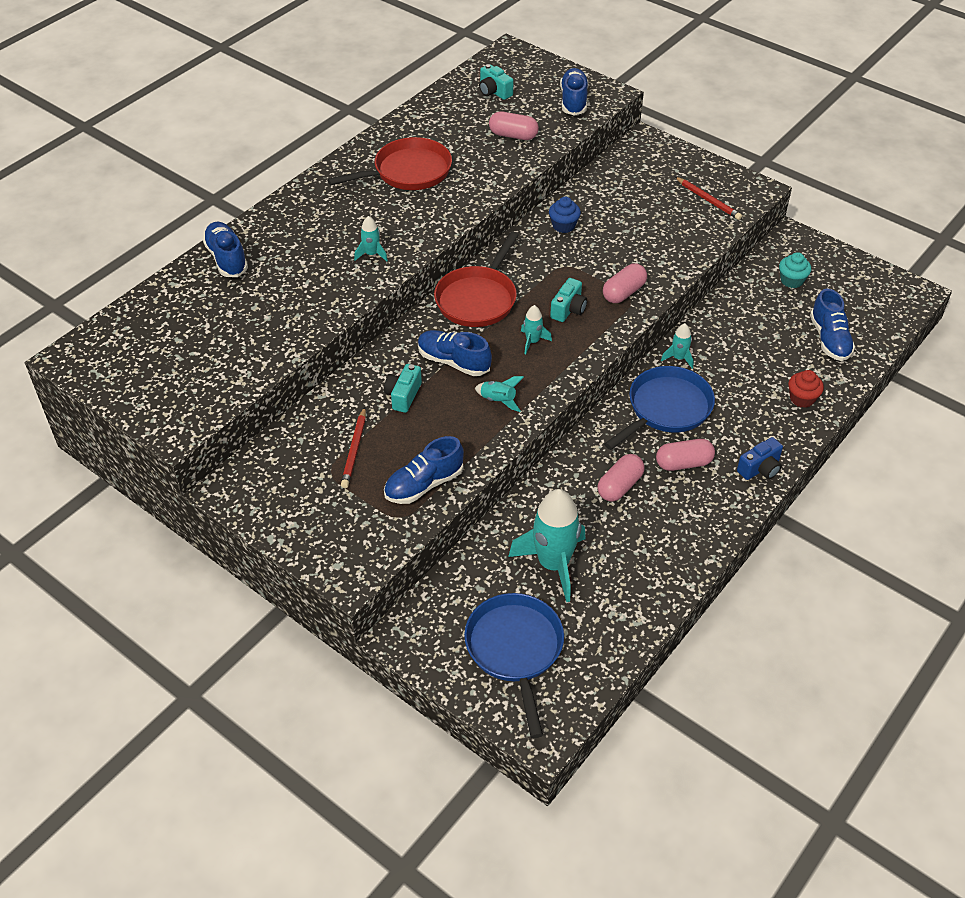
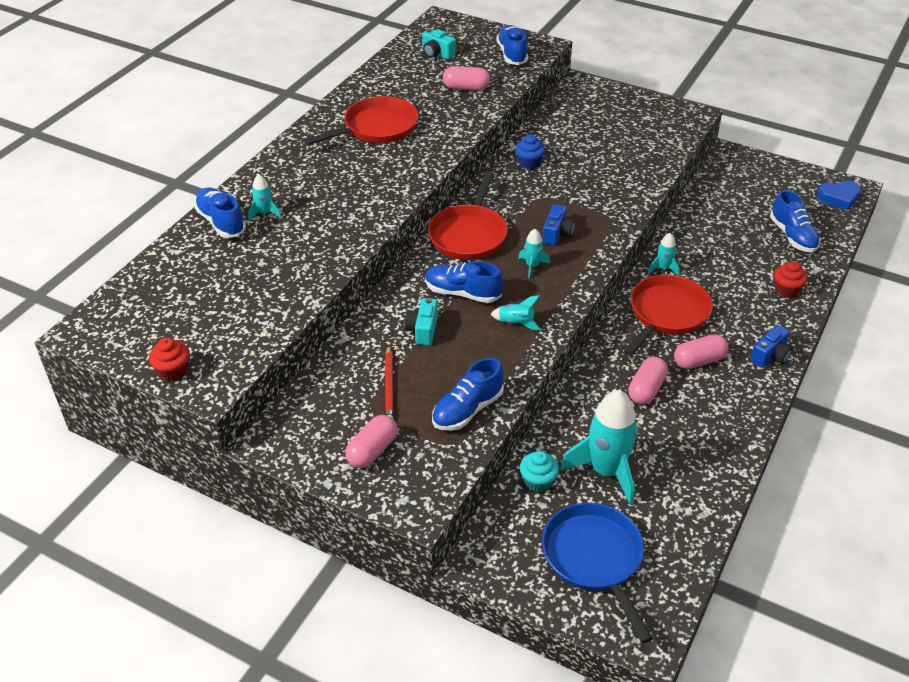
camera: 10 degrees left, 5 degrees down
turquoise rocket [354,216,388,261] -> turquoise rocket moved to [248,174,282,221]
turquoise camera [550,278,587,322] -> blue camera [542,204,575,246]
pink capsule [603,263,647,303] -> pink capsule moved to [345,415,398,468]
blue pan [604,366,715,450] -> red pan [624,275,713,356]
red pencil [675,177,742,220] -> none
turquoise cupcake [779,252,811,288] -> turquoise cupcake moved to [520,451,559,493]
none -> red cupcake [149,338,190,381]
none -> blue heart [817,181,861,210]

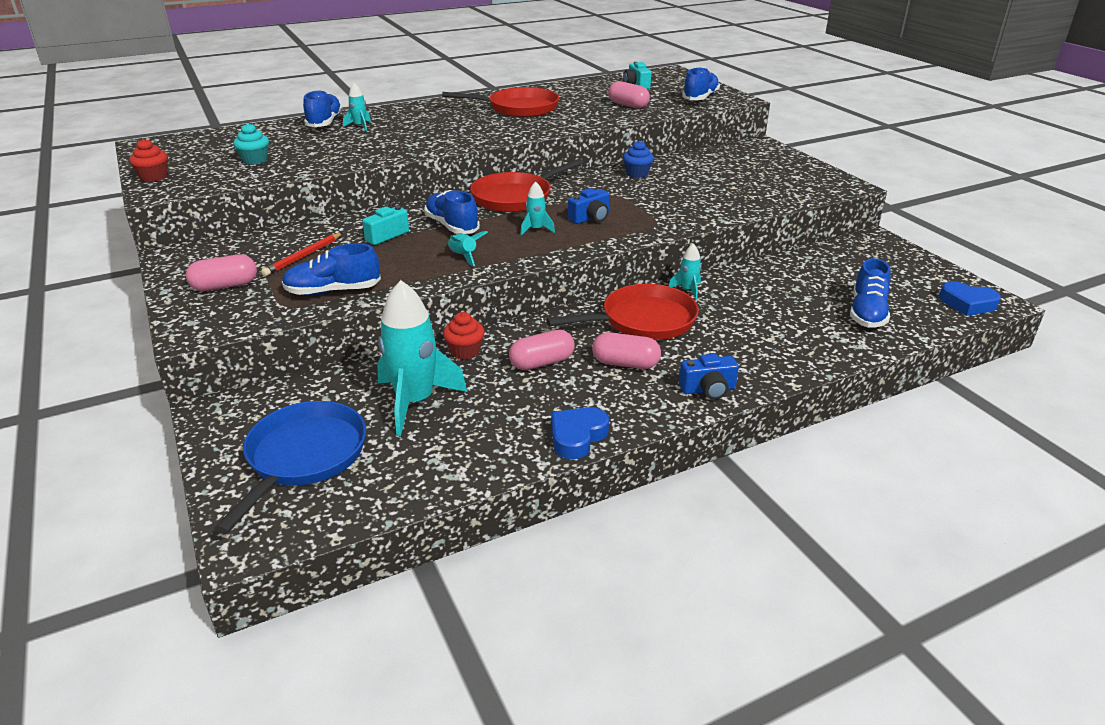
camera: 35 degrees right, 10 degrees down
turquoise cupcake [520,451,559,493] -> turquoise cupcake moved to [233,123,269,165]
red cupcake [774,261,808,297] -> red cupcake moved to [443,312,485,360]
none -> blue heart [551,407,609,459]

